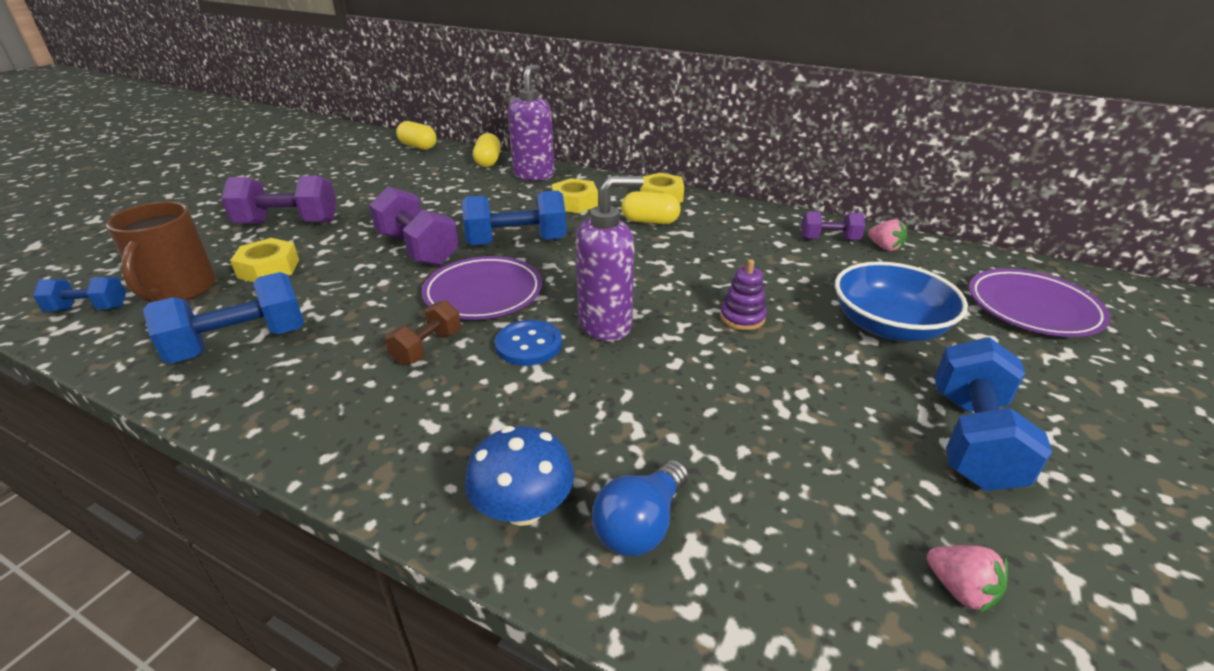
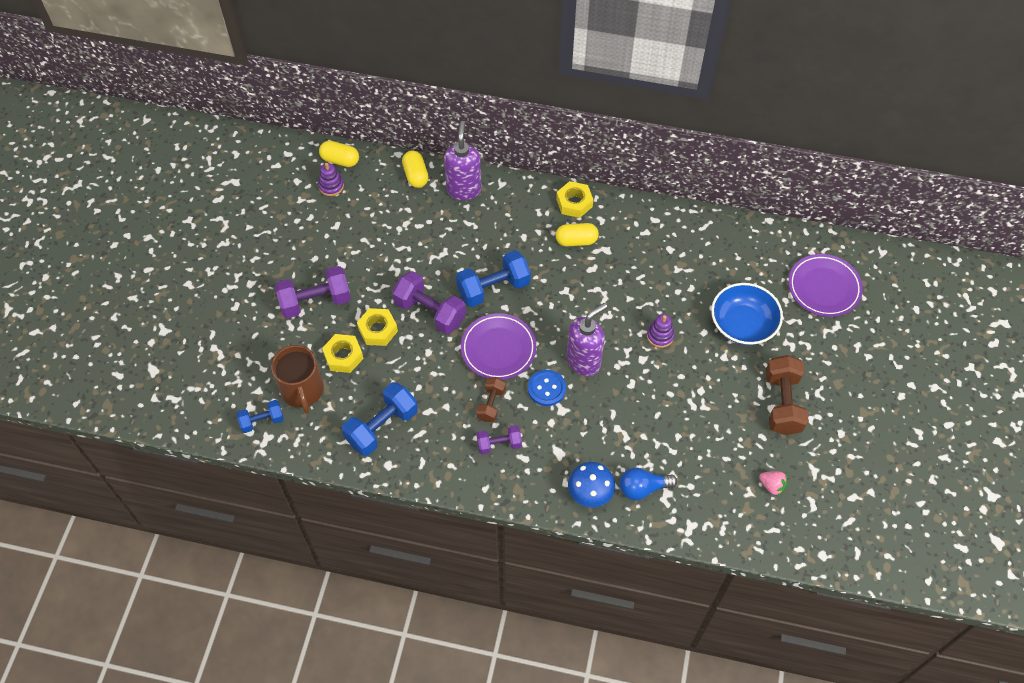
camera: 15 degrees left, 25 degrees up
yellow nut [551,178,598,213] -> yellow nut moved to [357,308,398,346]
blue light bulb [592,460,688,556] -> blue light bulb turned 60 degrees clockwise [619,467,677,500]
purple dumbbell [801,211,865,240] -> purple dumbbell moved to [477,425,522,454]
pink strawberry [868,219,907,251] -> none
blue dumbbell [935,337,1052,491] -> brown dumbbell [766,355,808,435]
none -> purple stacking toy [318,163,344,196]

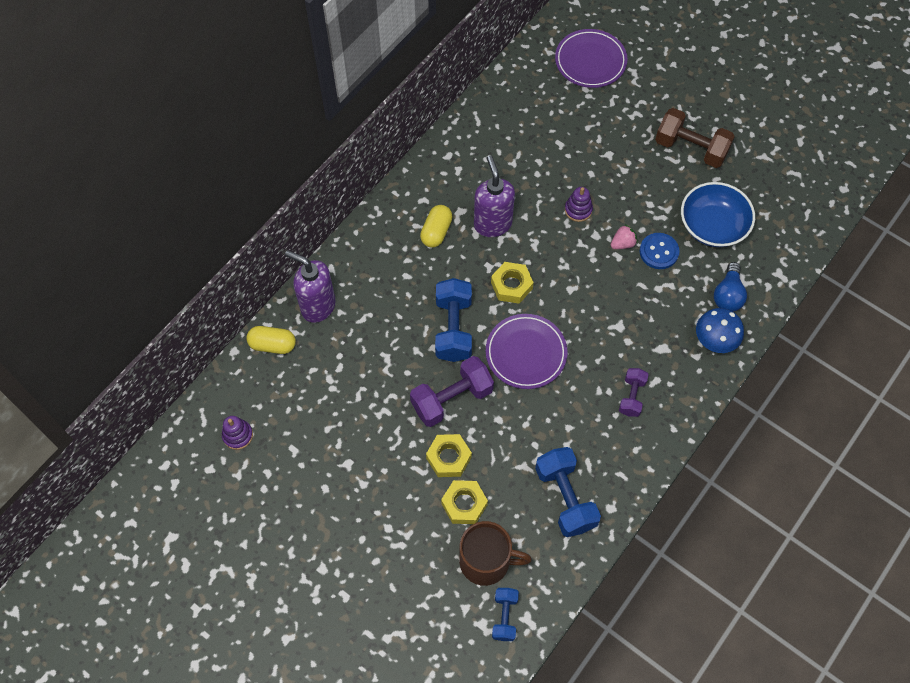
camera: 65 degrees left, 5 degrees up
purple dumbbell [275,266,351,318] -> none
yellow capsule [319,141,359,167] -> none
brown dumbbell [476,377,506,422] -> none
blue button [528,370,566,406] -> blue button moved to [640,233,680,269]
yellow nut [556,181,593,218] -> yellow nut moved to [491,262,534,304]
purple soap dispenser [567,303,607,376] -> purple soap dispenser moved to [474,155,515,237]
blue bowl [711,283,783,345] -> blue bowl moved to [681,182,755,247]
pink strawberry [759,471,788,496] -> pink strawberry moved to [611,224,638,249]

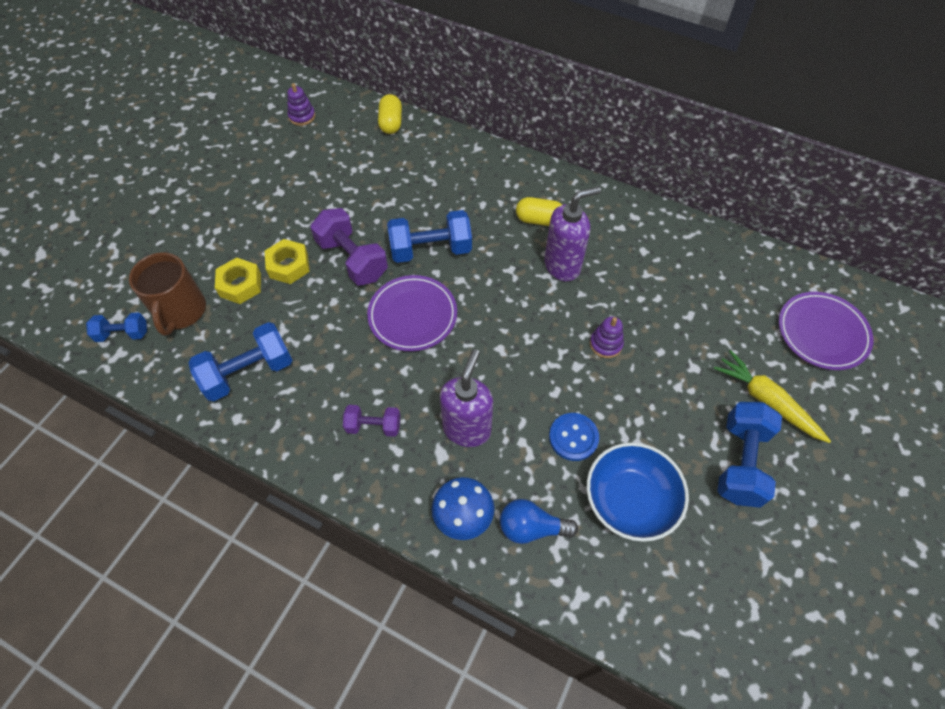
camera: 80 degrees right, 5 degrees down
purple soap dispenser [285,250,336,323] -> purple soap dispenser moved to [440,349,493,447]
yellow nut [491,262,534,304] -> none
pink strawberry [611,224,638,249] -> none
brown dumbbell [655,108,735,168] -> blue dumbbell [717,402,782,508]
none -> yellow carrot [714,350,831,443]

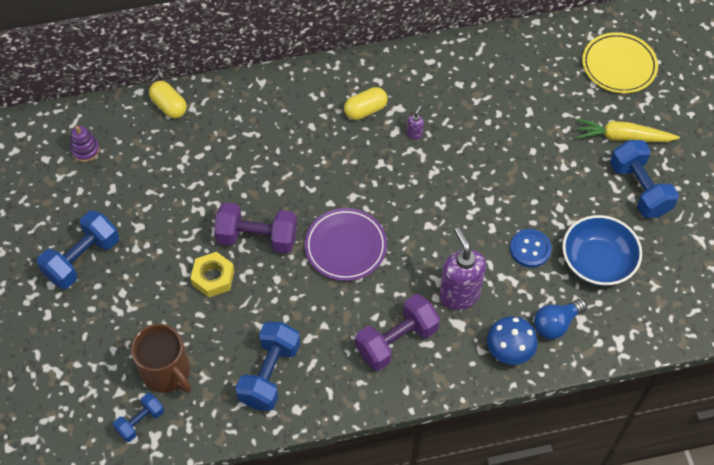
camera: 40 degrees left, 0 degrees up
yellow nut [215,257,261,304] -> none
purple dumbbell [343,405,400,437] -> purple dumbbell [355,294,440,371], size x1.73
blue dumbbell [387,210,472,263] -> blue dumbbell moved to [37,210,119,289]
purple soap dispenser [544,186,601,281] -> purple soap dispenser [407,106,424,140], size x0.41
purple stacking toy [590,317,624,358] -> none
purple plate [779,292,873,370] -> yellow plate [582,32,658,93]

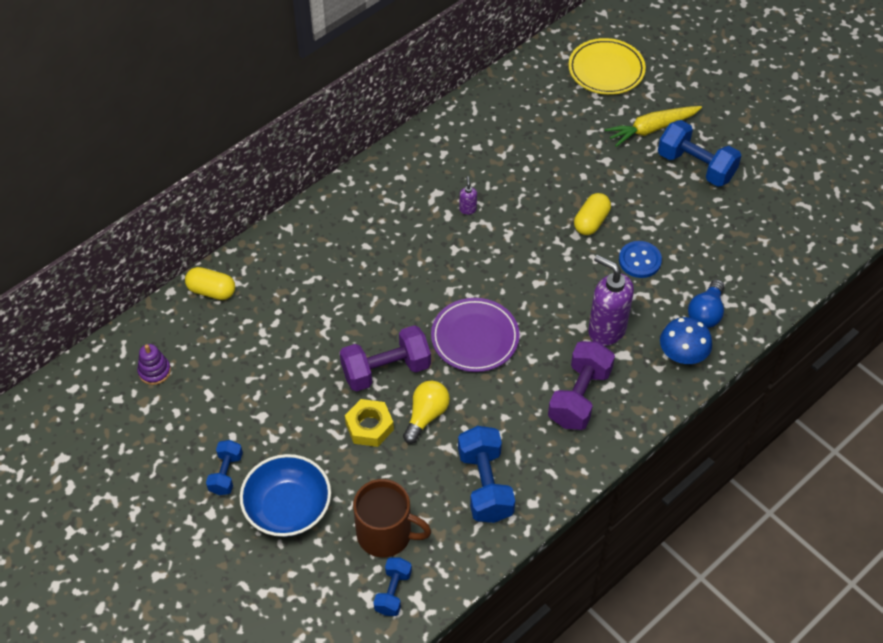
camera: 30 degrees left, 5 degrees down
blue dumbbell [37,210,119,289] -> blue dumbbell [206,440,243,495], size x0.58
yellow capsule [344,87,388,120] -> yellow capsule moved to [574,193,611,235]
blue bowl [562,215,642,286] -> blue bowl moved to [240,454,331,537]
none -> yellow light bulb [403,381,450,444]

